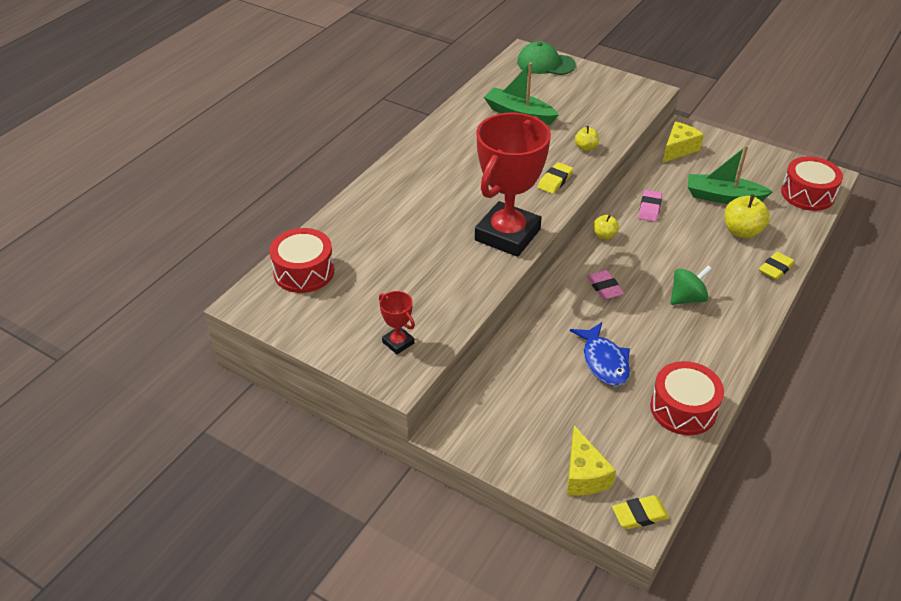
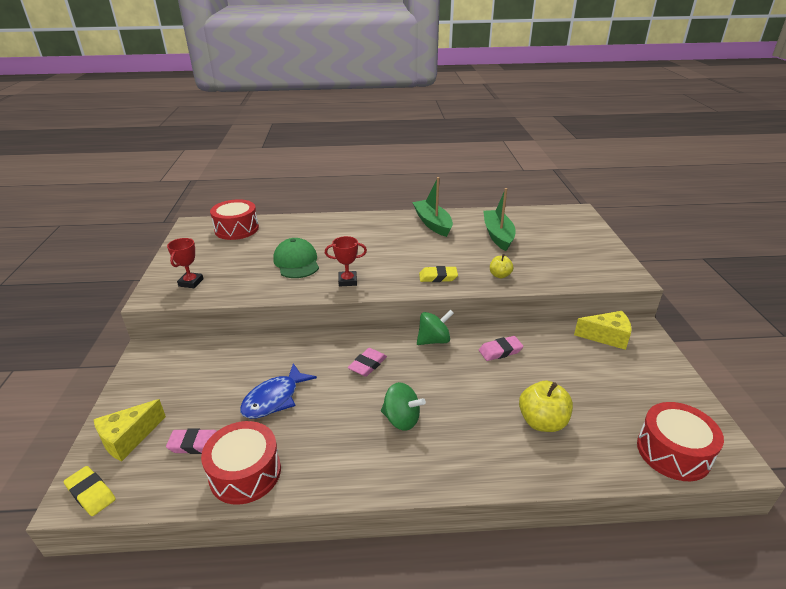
camera: 55 degrees right, 10 degrees down
red trophy [475,113,551,257] -> red trophy [325,236,367,287], size x0.42
green cap [517,41,576,75] -> green cap moved to [273,238,319,278]
yellow apple [593,215,619,240] -> green spinning top [417,310,454,345]
green boat [688,145,773,204] -> green boat moved to [412,177,453,237]
yellow eraser [759,252,795,280] -> none
none -> pink eraser [166,428,217,454]

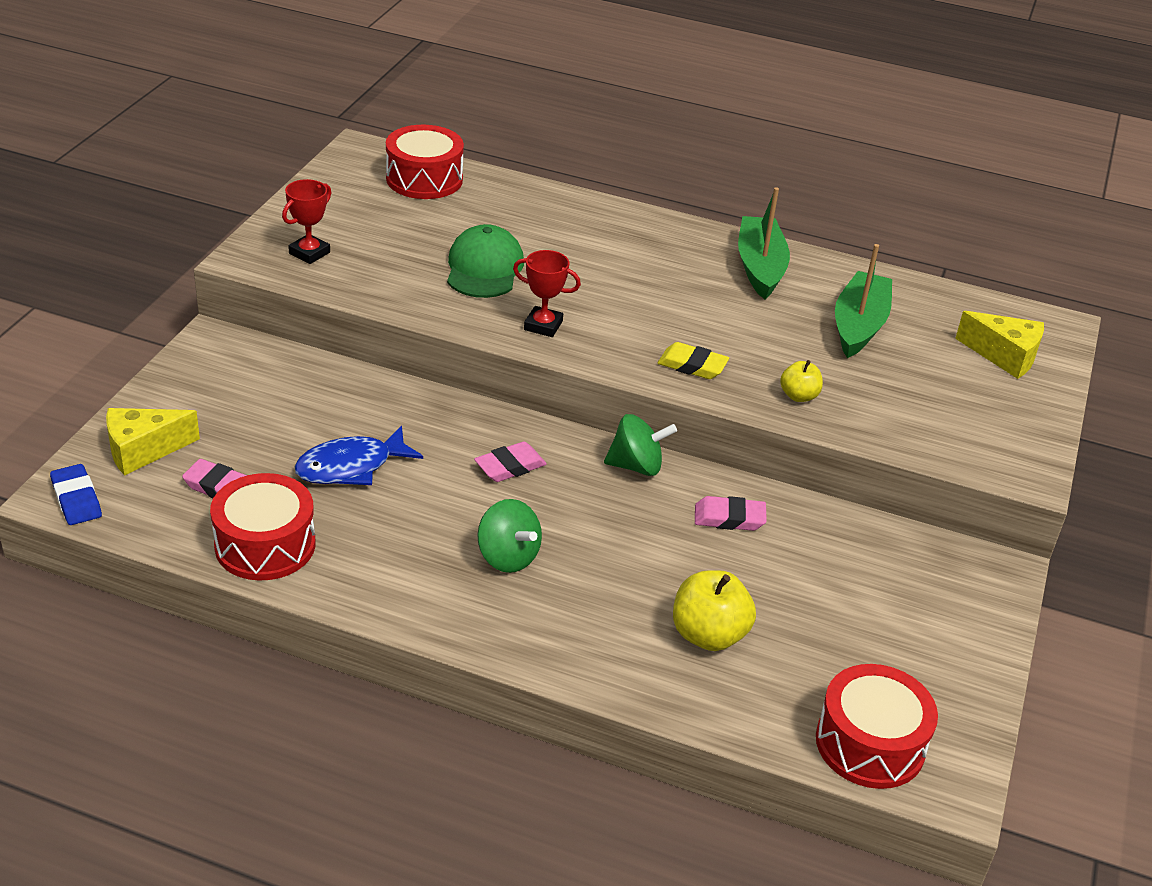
camera: 20 degrees right, 5 degrees up
yellow eraser [64,466,116,516] -> blue eraser [50,464,102,525]
yellow cheese [574,311,632,350] -> yellow cheese moved to [955,311,1044,379]

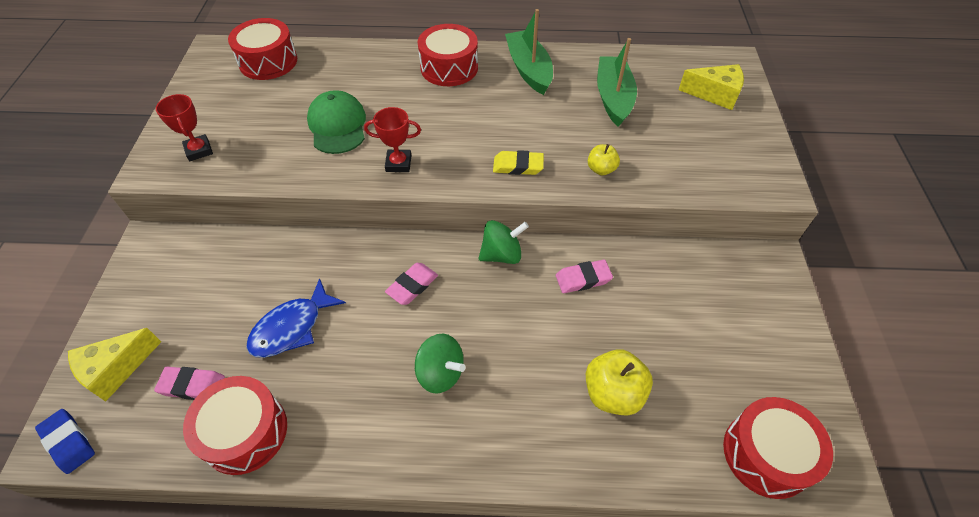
camera: 15 degrees left, 15 degrees up
red trophy [282,179,331,264] -> red trophy turned 45 degrees counterclockwise [156,94,213,161]
none -> red drum [418,24,478,86]

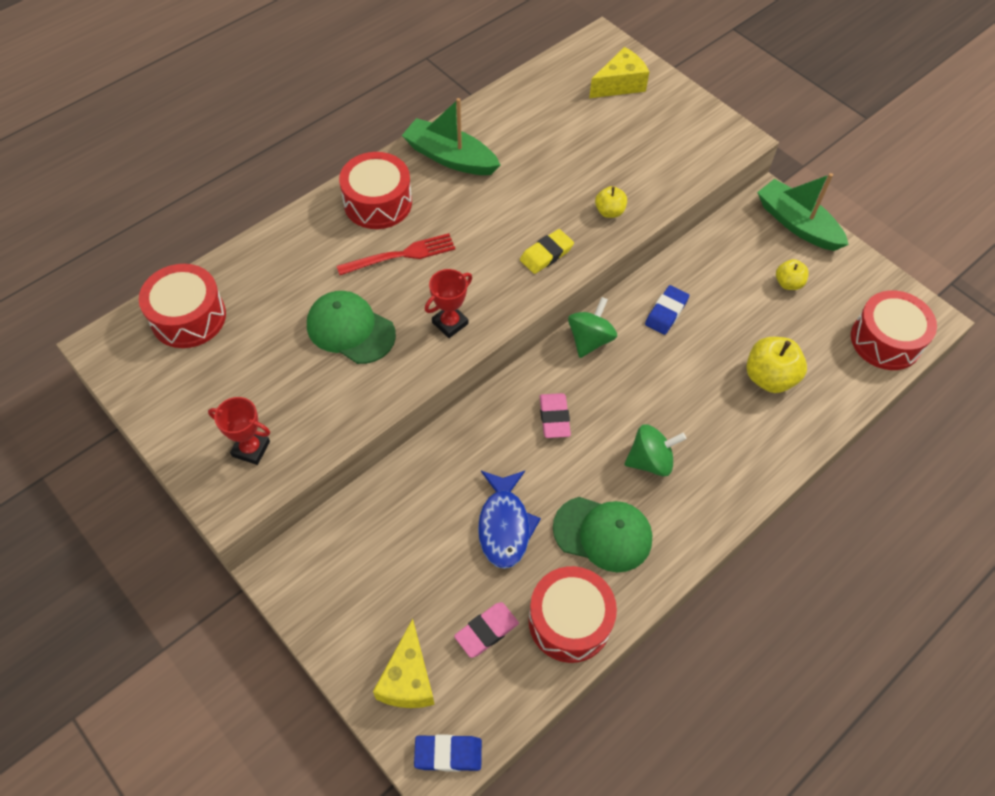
camera: 45 degrees left, 5 degrees up
pink eraser [556,260,613,293] -> blue eraser [645,285,689,335]
green boat [597,38,637,127] -> green boat moved to [757,173,849,251]
none -> red fork [337,233,455,275]
none -> green cap [553,497,652,572]
none -> yellow apple [776,259,809,290]

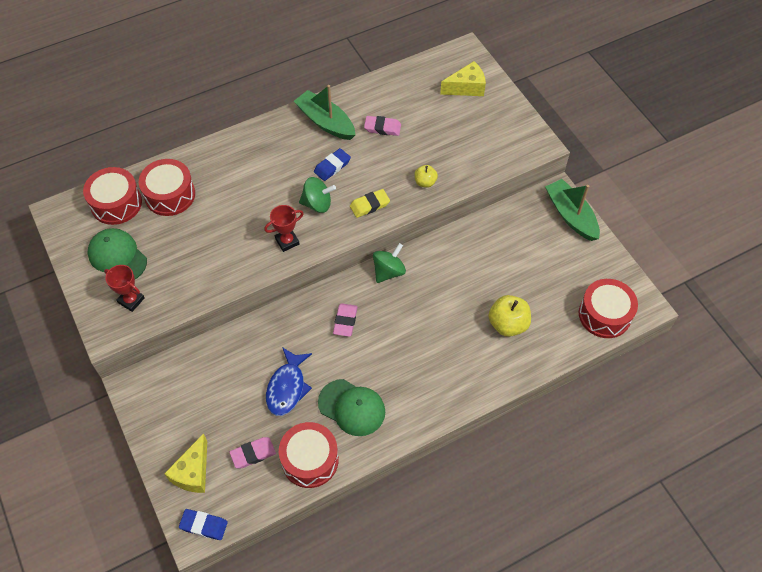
camera: 15 degrees right, 0 degrees up
green cap [307,291,396,364] -> green cap moved to [88,228,147,279]
red fork [337,233,455,275] -> none
red drum [339,152,412,229] -> red drum moved to [139,159,195,216]
green spinning top [625,424,686,476] -> green spinning top moved to [299,177,336,213]
blue eraser [645,285,689,335] -> blue eraser moved to [314,148,351,181]
yellow apple [776,259,809,290] -> none
none -> pink eraser [364,116,401,136]

